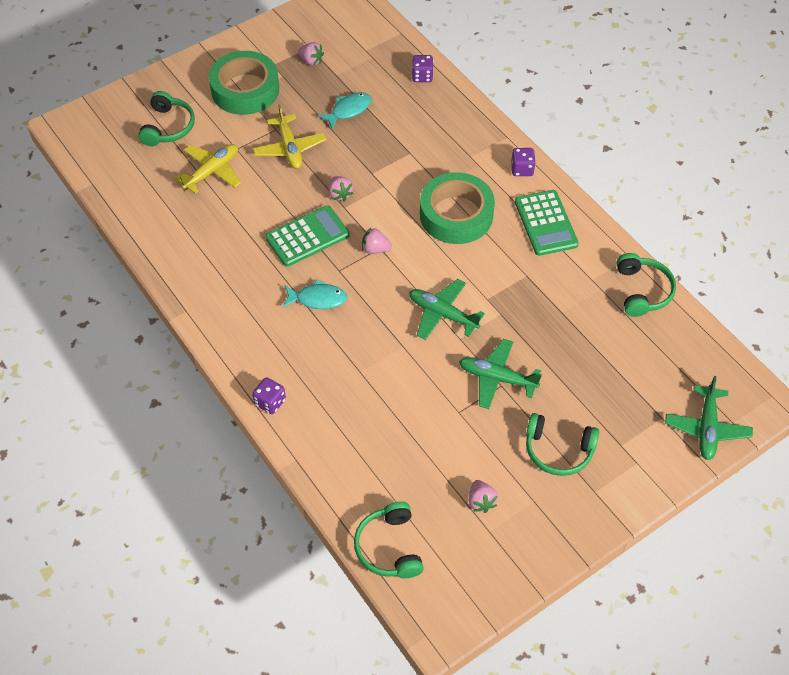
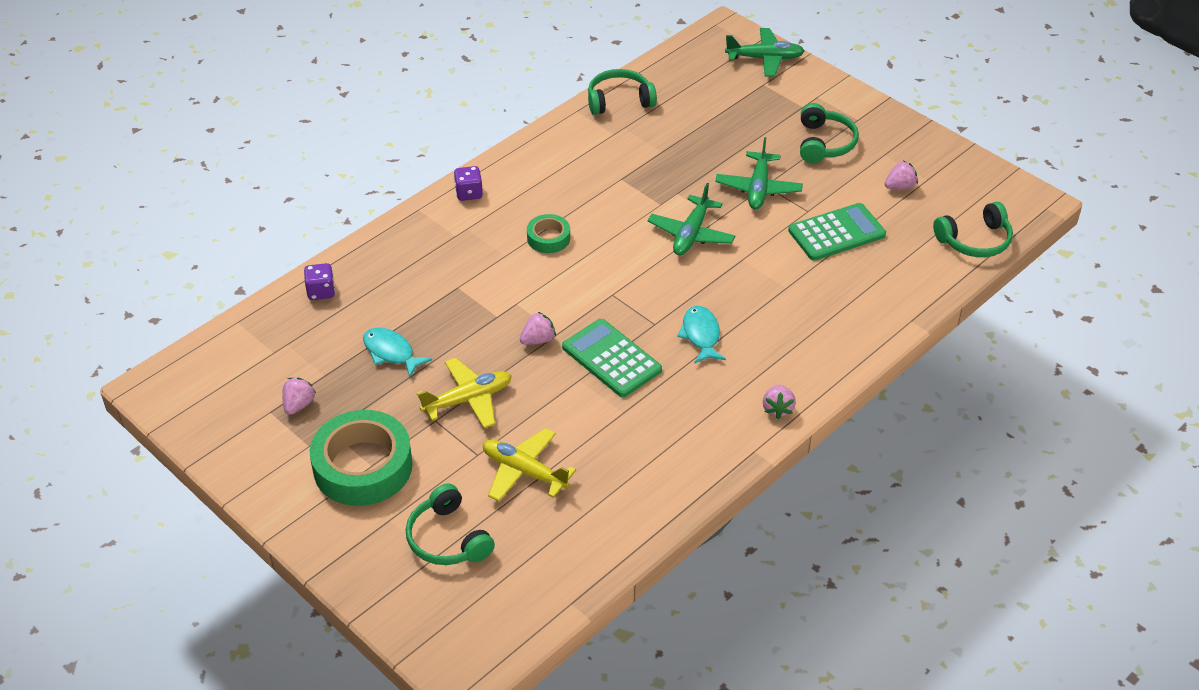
camera: 100 degrees left, 10 degrees down
green headphones [138,91,195,146] -> green headphones turned 120 degrees counterclockwise [406,484,495,565]
purple dice [252,377,286,414] -> none
pink strawberry [362,228,392,254] -> pink strawberry moved to [763,385,796,419]
green tape [420,172,495,244] -> green tape [527,214,570,253], size x0.50
green calculator [515,190,579,256] -> green calculator moved to [788,203,886,261]

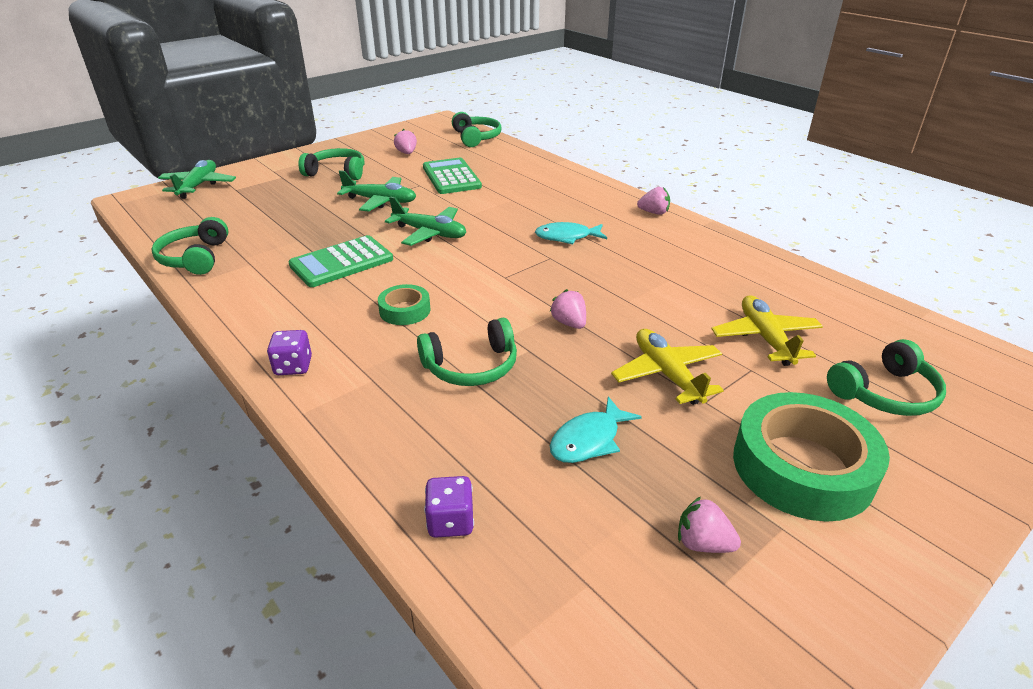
camera: 85 degrees left, 10 degrees down
yellow plane [483,428,576,502] -> yellow plane turned 135 degrees clockwise [711,295,823,366]
green calculator [562,319,662,397] -> green calculator moved to [288,235,393,287]
none -> green headphones [417,318,517,386]

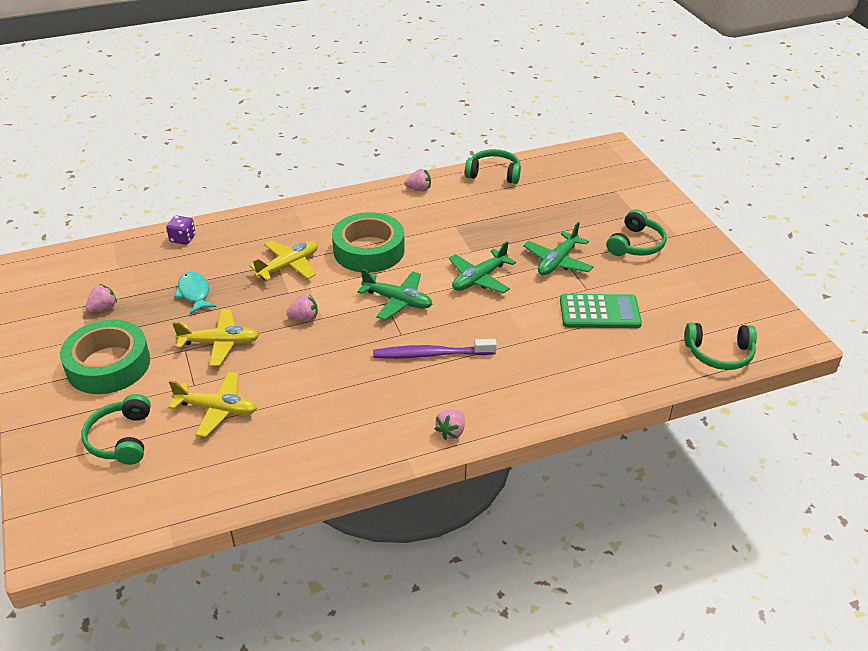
camera: 110 degrees right, 5 degrees up
green plane [158,160,236,199] -> green plane moved to [357,269,432,320]
purple dice [267,330,312,375] -> none
green calculator [288,235,393,287] -> none
green tape [378,284,430,325] -> green tape [332,212,405,273], size x1.99
pink strawberry [394,129,417,154] -> pink strawberry moved to [405,169,431,191]
green headphones [417,318,517,386] -> yellow plane [249,240,318,281]
turquoise fish [535,222,607,244] -> purple toothbrush [373,339,497,358]

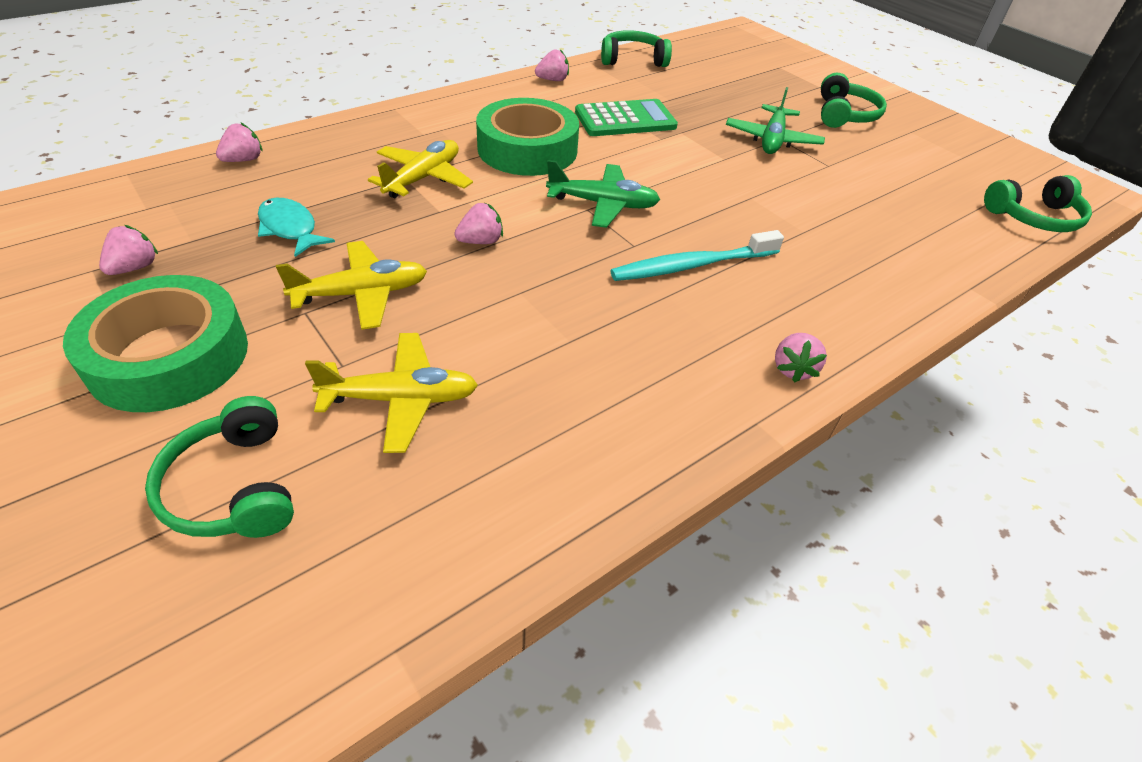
camera: 20 degrees left, 5 degrees up
purple dice [166,216,196,245] -> pink strawberry [216,122,262,162]
purple toothbrush [373,339,497,358] -> turquoise toothbrush [610,230,784,281]
green plane [449,241,516,293] -> none
green calculator [560,294,642,328] -> green calculator moved to [575,99,678,136]

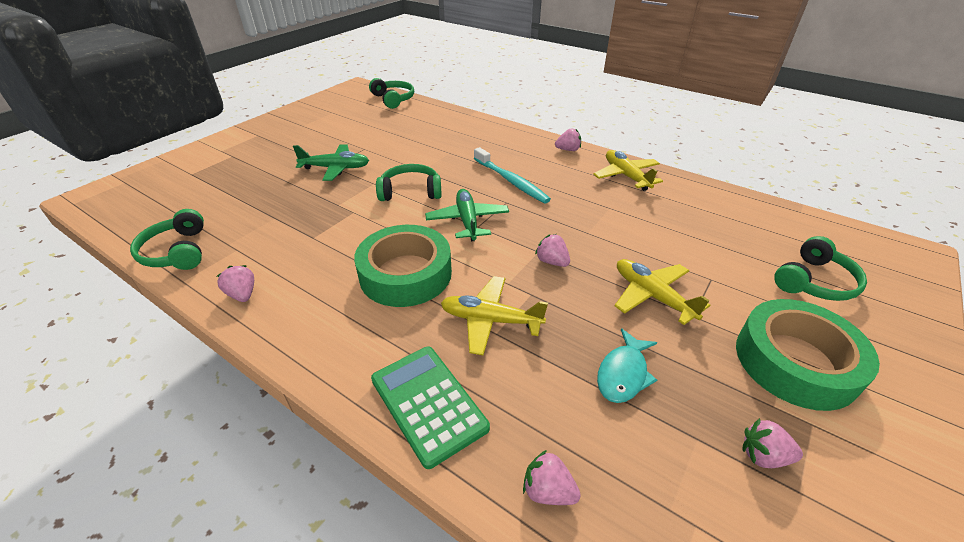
camera: 105 degrees left, 5 degrees down
yellow plane [305,333,478,453] -> yellow plane moved to [593,150,663,191]
green calculator [575,99,678,136] -> green calculator moved to [371,347,490,469]
green headphones [821,73,887,128] -> green headphones moved to [376,164,442,201]

